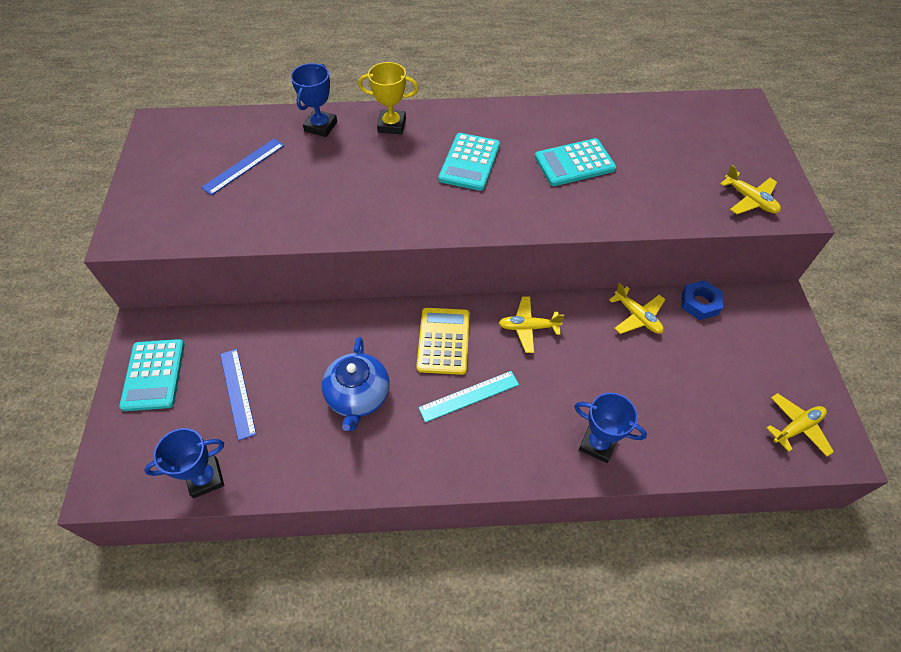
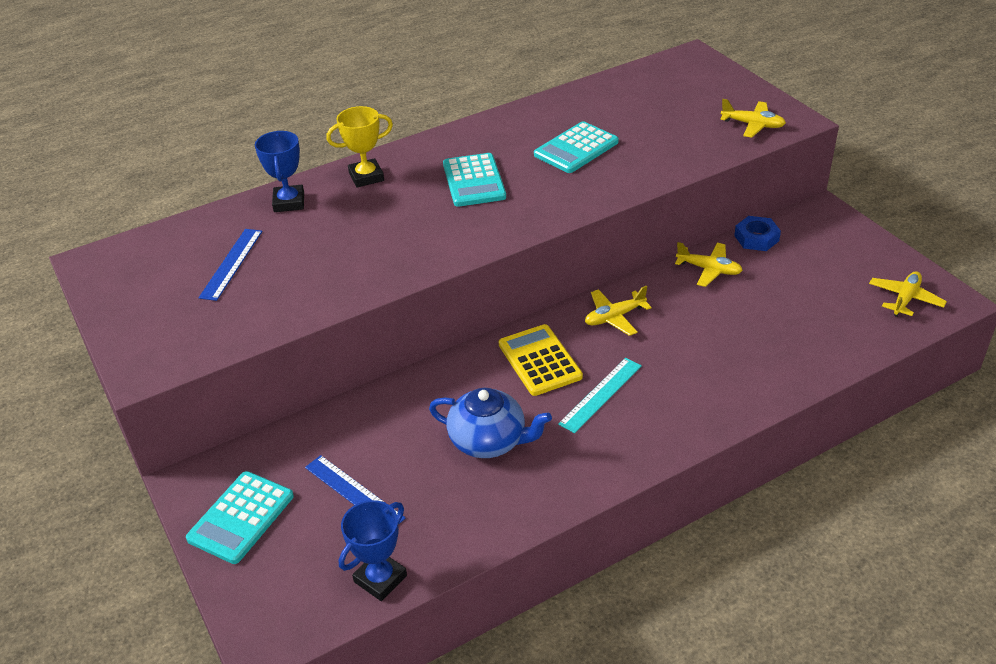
camera: 25 degrees left, 15 degrees down
turquoise calculator [119,339,185,411] -> turquoise calculator turned 60 degrees clockwise [186,471,294,564]
blue teapot [322,337,390,431] -> blue teapot turned 45 degrees counterclockwise [429,388,552,458]
blue trophy [574,393,647,463] -> none

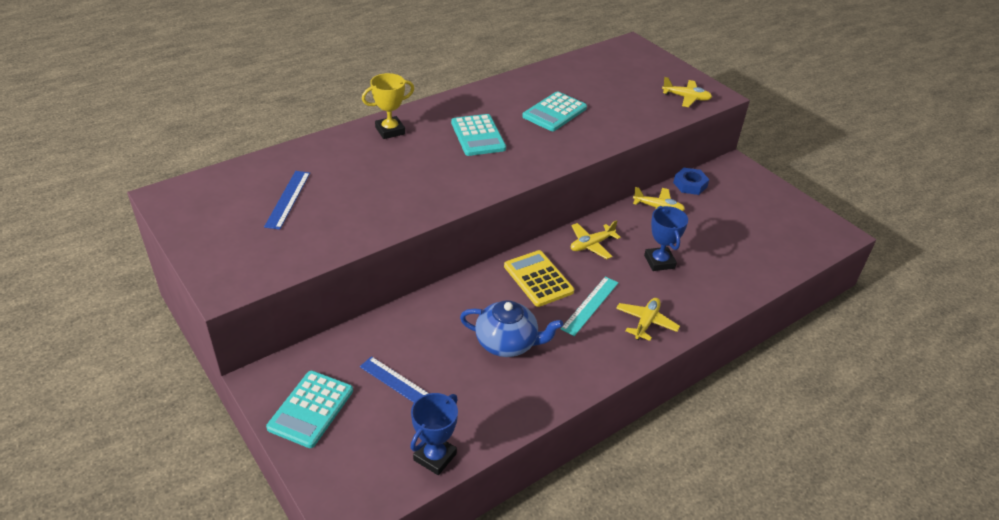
camera: 10 degrees left, 0 degrees up
blue trophy [255,131,304,212] -> blue trophy moved to [644,206,688,271]
yellow plane [869,271,947,317] -> yellow plane moved to [616,298,680,341]

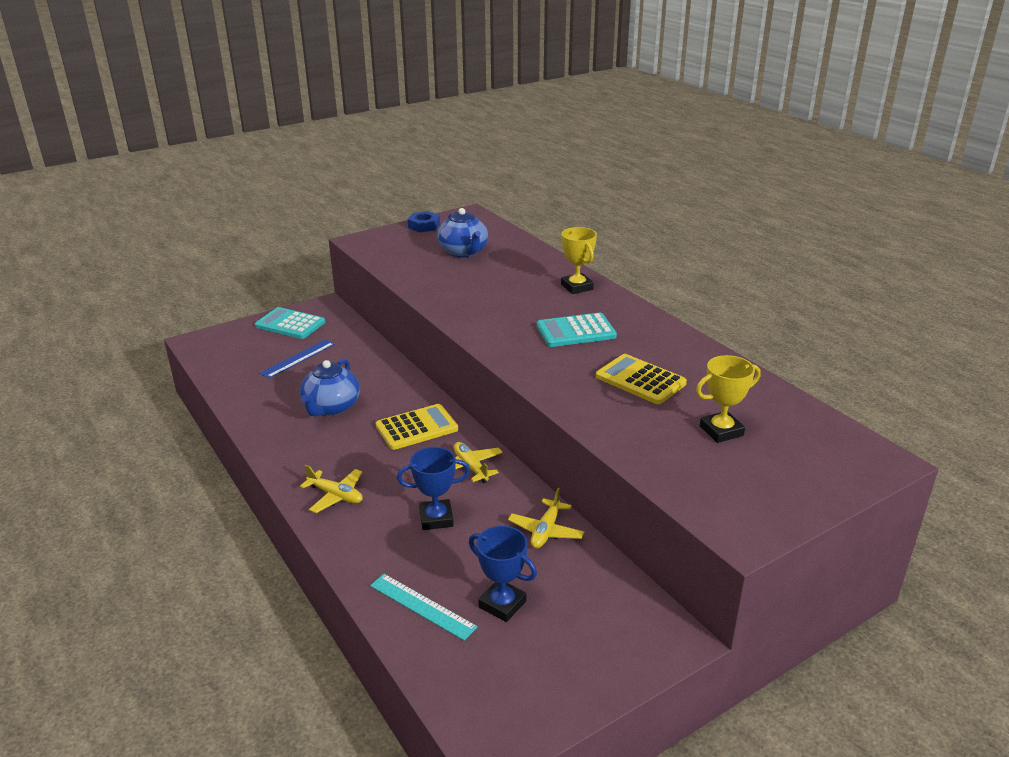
camera: 95 degrees right, 10 degrees down
blue ruler [264,171,310,230] -> blue teapot [437,208,488,258]
blue trophy [410,393,458,475] -> blue trophy moved to [469,526,537,622]
turquoise calculator [522,91,587,131] -> yellow calculator [596,354,687,404]
turquoise ruler [561,276,618,336] -> turquoise ruler moved to [370,574,478,641]
yellow plane [662,77,712,107] -> none
blue nut [673,168,709,195] -> blue nut moved to [408,211,440,233]
none -> yellow trophy [696,355,760,443]

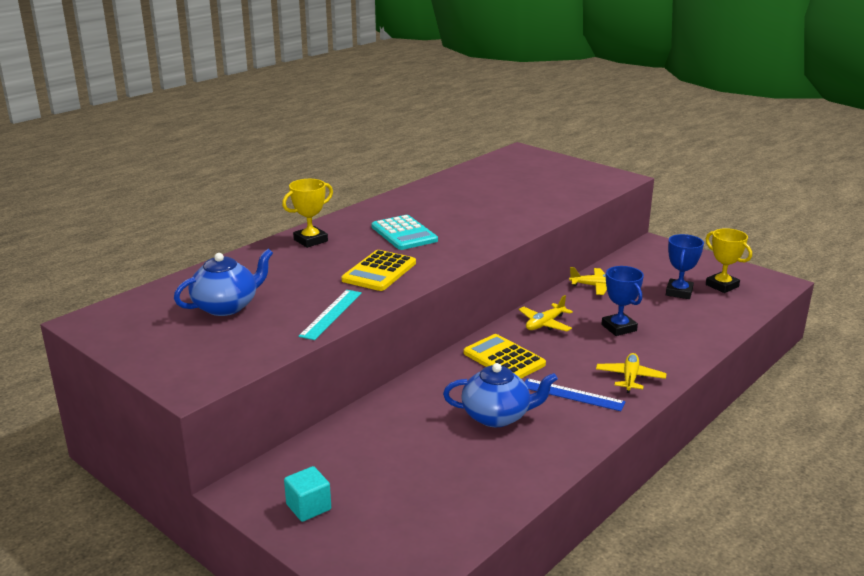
camera: 105 degrees left, 5 degrees down
turquoise calculator [255,307,325,339] -> turquoise cube [284,466,331,522]
blue ruler [260,339,335,378] -> blue ruler moved to [524,378,625,411]
turquoise ruler [370,574,478,641] -> turquoise ruler moved to [298,290,362,340]
blue nut [408,211,440,233] -> none
yellow calculator [596,354,687,404] -> yellow calculator moved to [341,250,416,291]
yellow trophy [696,355,760,443] -> yellow trophy moved to [706,228,752,293]

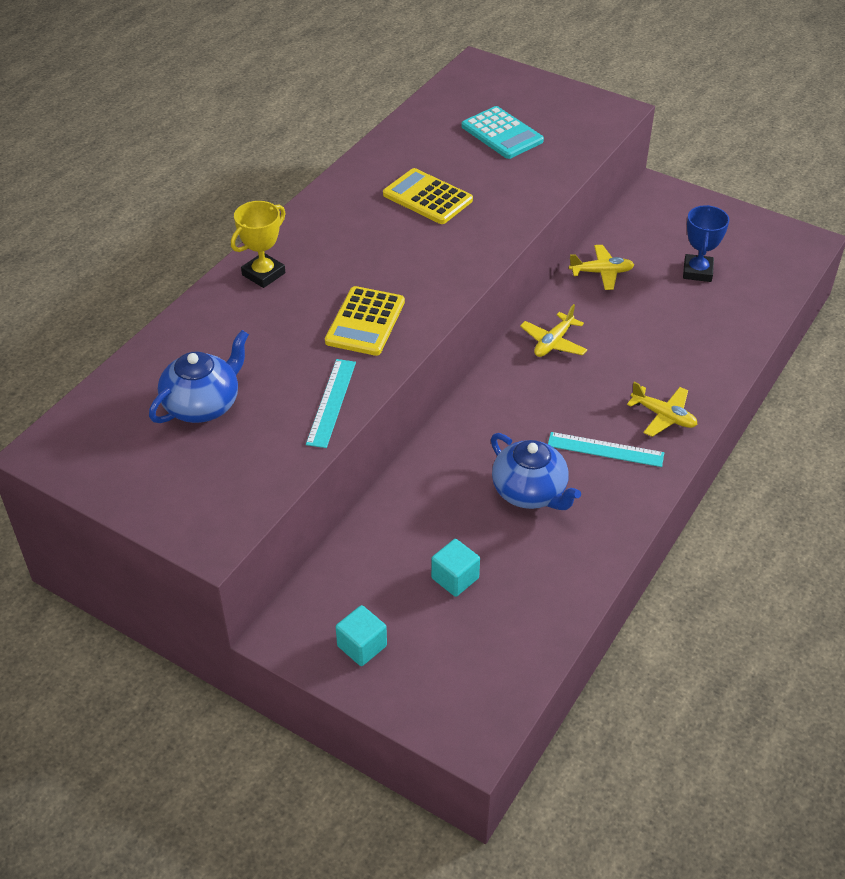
camera: 10 degrees left, 20 degrees up
turquoise calculator [371,215,438,250] -> turquoise calculator moved to [462,106,544,159]
blue teapot [443,363,558,427] -> blue teapot turned 60 degrees clockwise [491,433,581,510]
yellow calculator [464,334,546,378] -> yellow calculator moved to [383,168,473,224]
blue ruler [524,378,625,411] -> turquoise ruler [548,432,664,467]
yellow plane [596,353,666,393] -> yellow plane turned 120 degrees clockwise [627,382,698,437]
blue trophy [601,266,644,336] -> none
yellow trophy [706,228,752,293] -> none
none -> turquoise cube [431,539,480,597]

